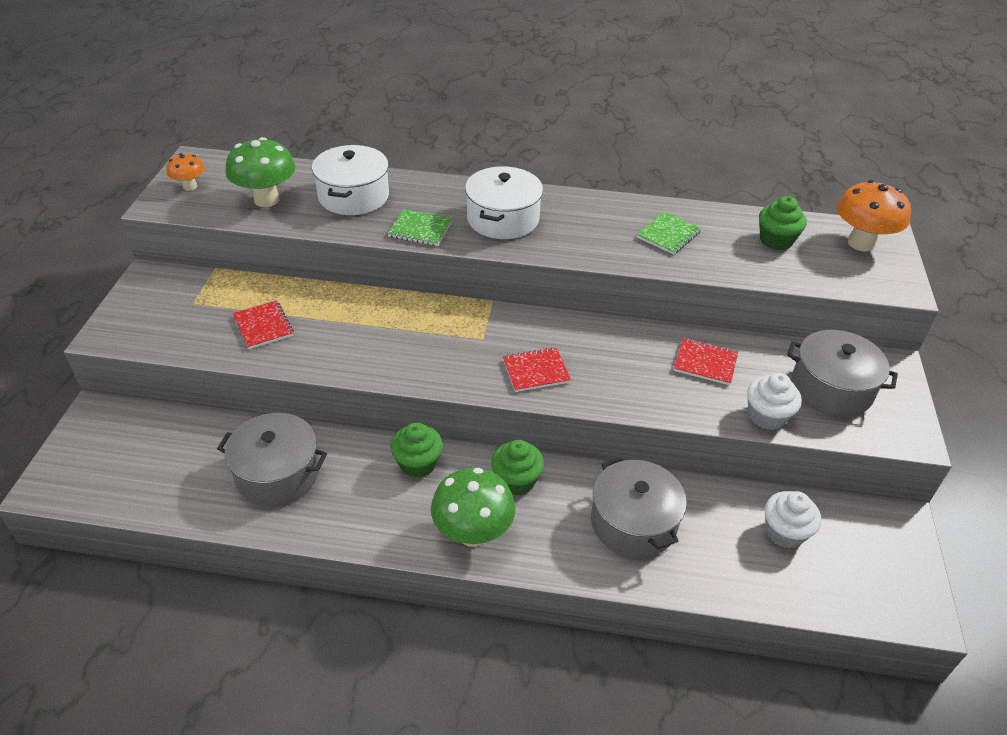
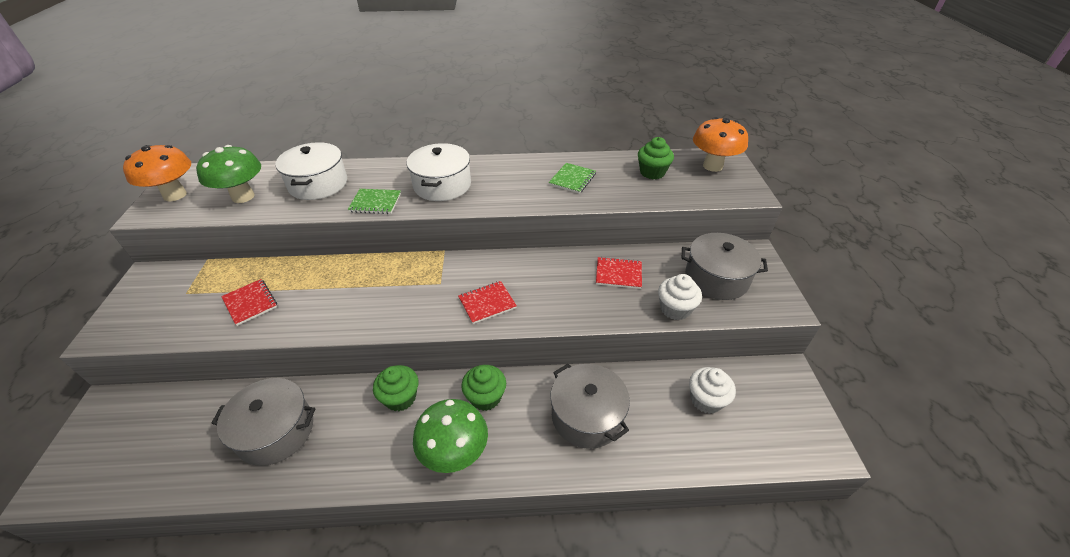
camera: 10 degrees left, 0 degrees up
orange mushroom [166,153,205,191] -> orange mushroom [123,145,191,202], size x1.80

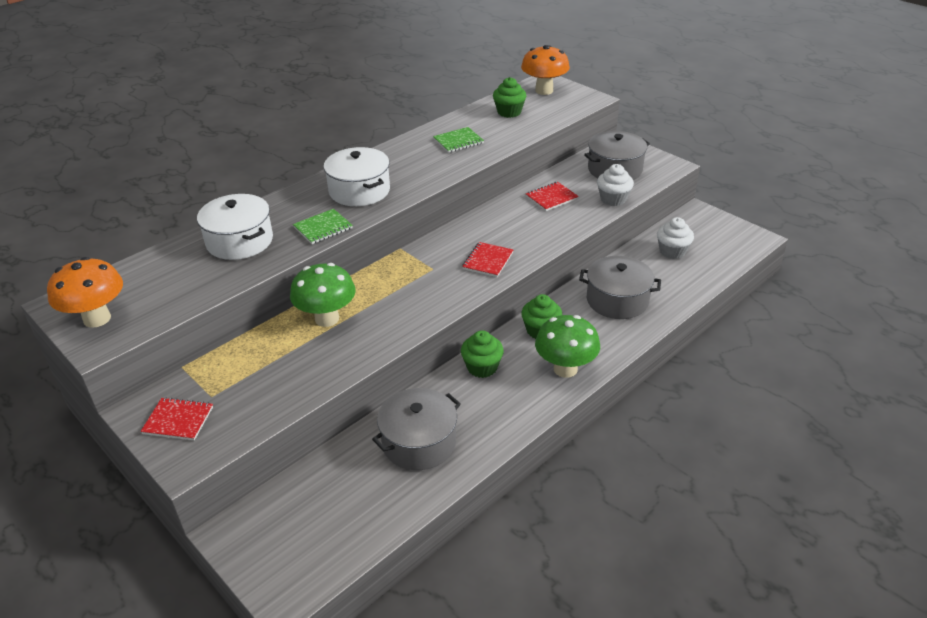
camera: 40 degrees left, 5 degrees down
green mushroom [196,145,261,203] -> green mushroom moved to [290,263,356,327]
red notebook [221,279,277,326] -> red notebook moved to [140,397,213,440]
green notebook [549,163,596,194] -> green notebook turned 75 degrees clockwise [433,127,484,153]

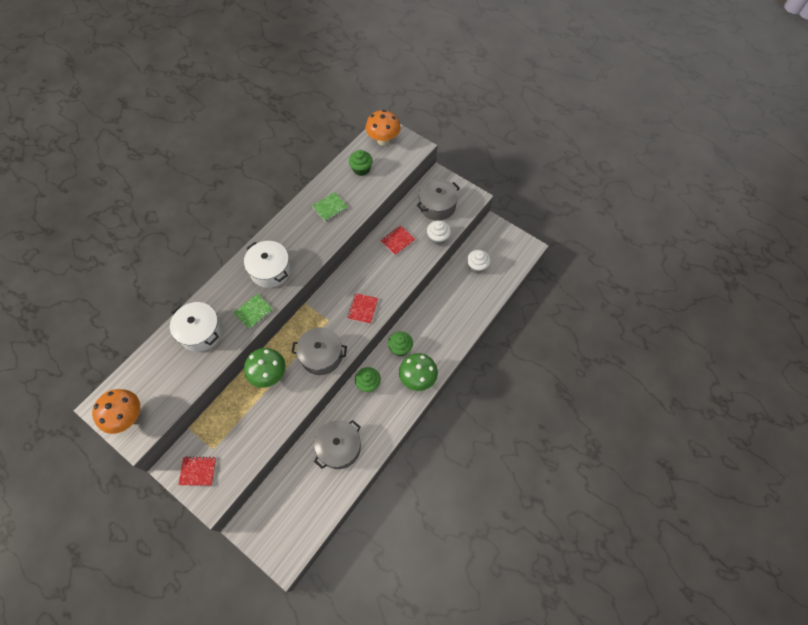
camera: 10 degrees left, 25 degrees up
grey pot [579,256,661,319] -> grey pot moved to [291,327,347,375]

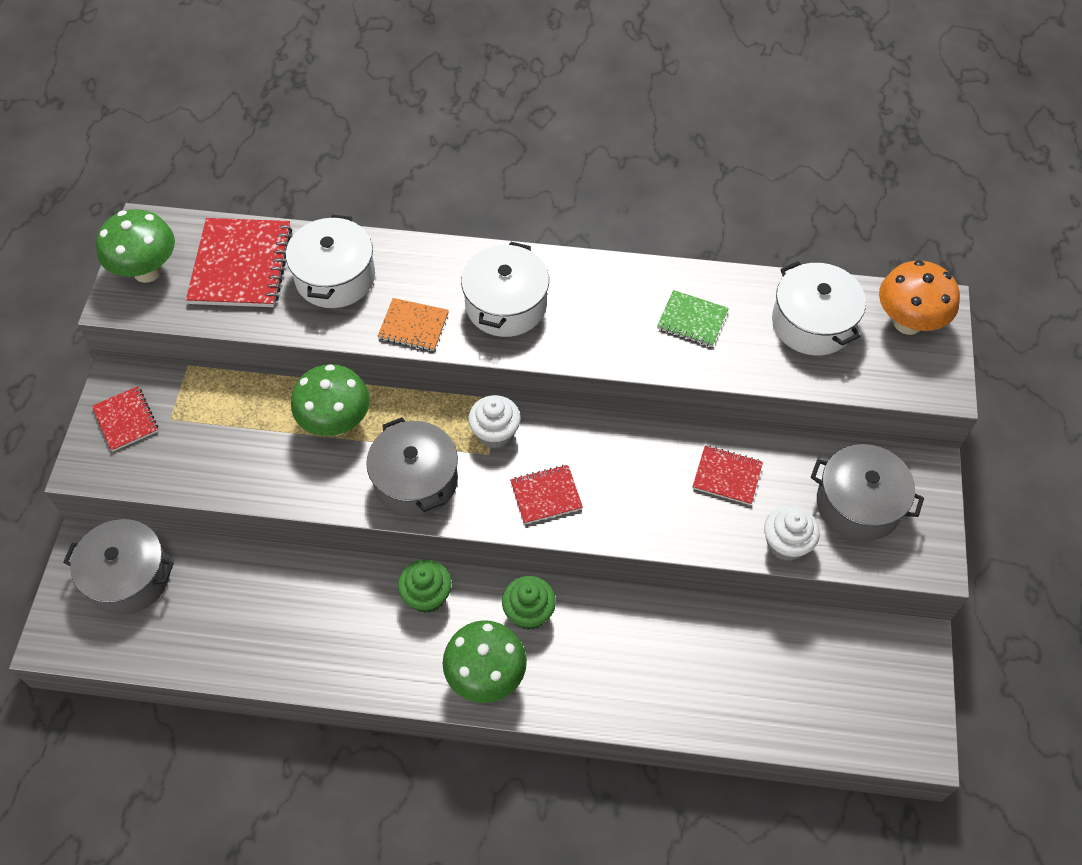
camera: 60 degrees right, 5 degrees down
orange mushroom [92,389,140,434] -> green mushroom [96,209,175,283]
green notebook [234,294,273,330] -> orange notebook [377,298,449,351]
grey pot [314,420,361,469] -> grey pot moved to [63,519,174,615]
green cupcake [349,150,373,176] -> white pot [772,261,866,356]
white cupcake [467,250,491,273] -> white cupcake moved to [468,395,521,448]
none -> red notebook [186,218,292,307]

